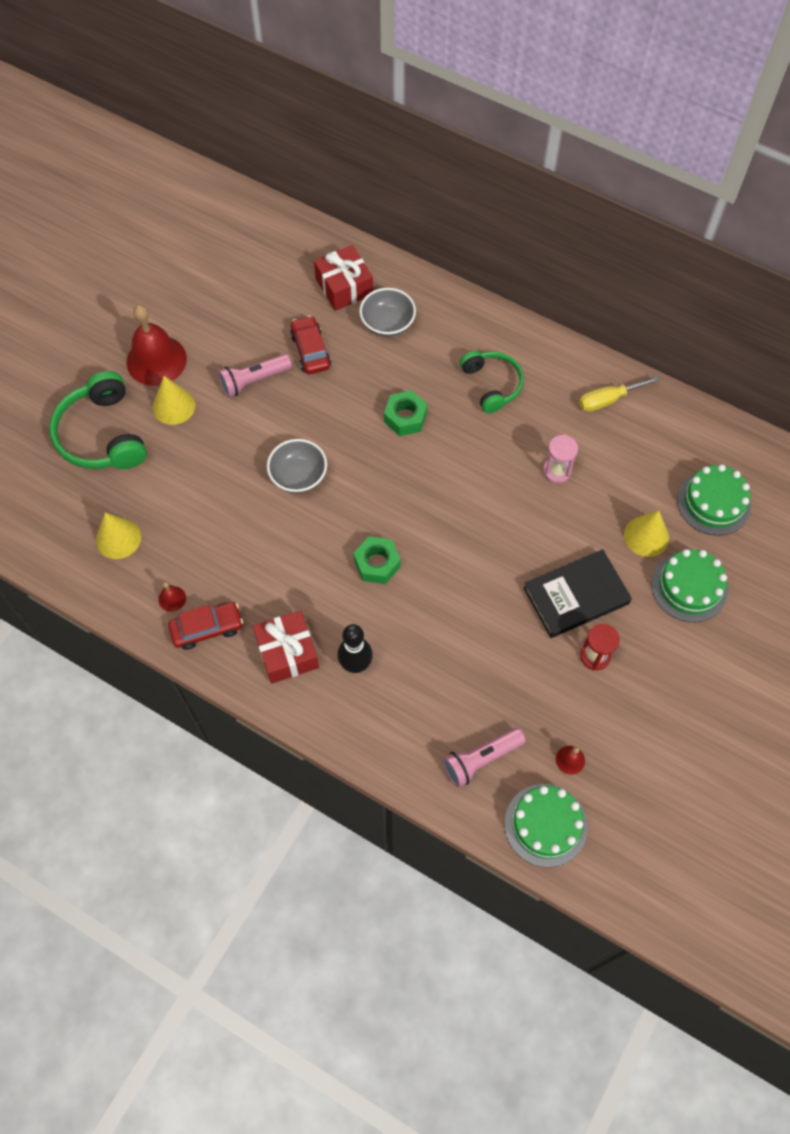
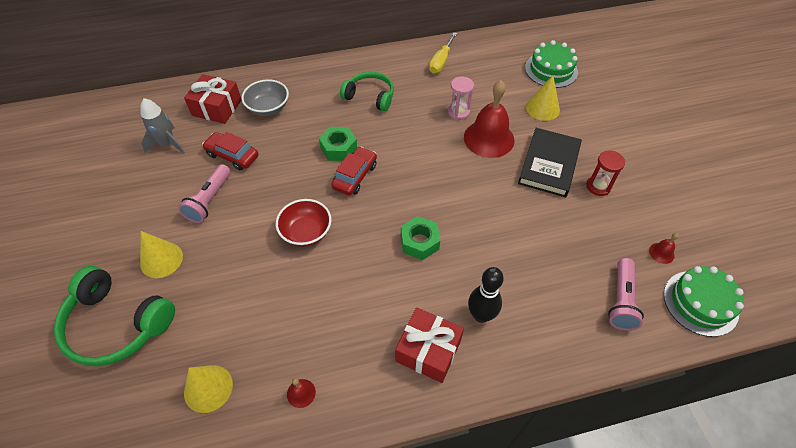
camera: 45 degrees left, 10 degrees down
red bell [127,305,187,386] -> red bell moved to [464,80,515,158]
red car [168,602,243,650] -> red car moved to [331,147,377,196]
grey bowl [267,439,327,493] -> red bowl [276,199,332,247]
green cake [652,549,728,622] -> none
none -> grey rocket [140,98,185,154]

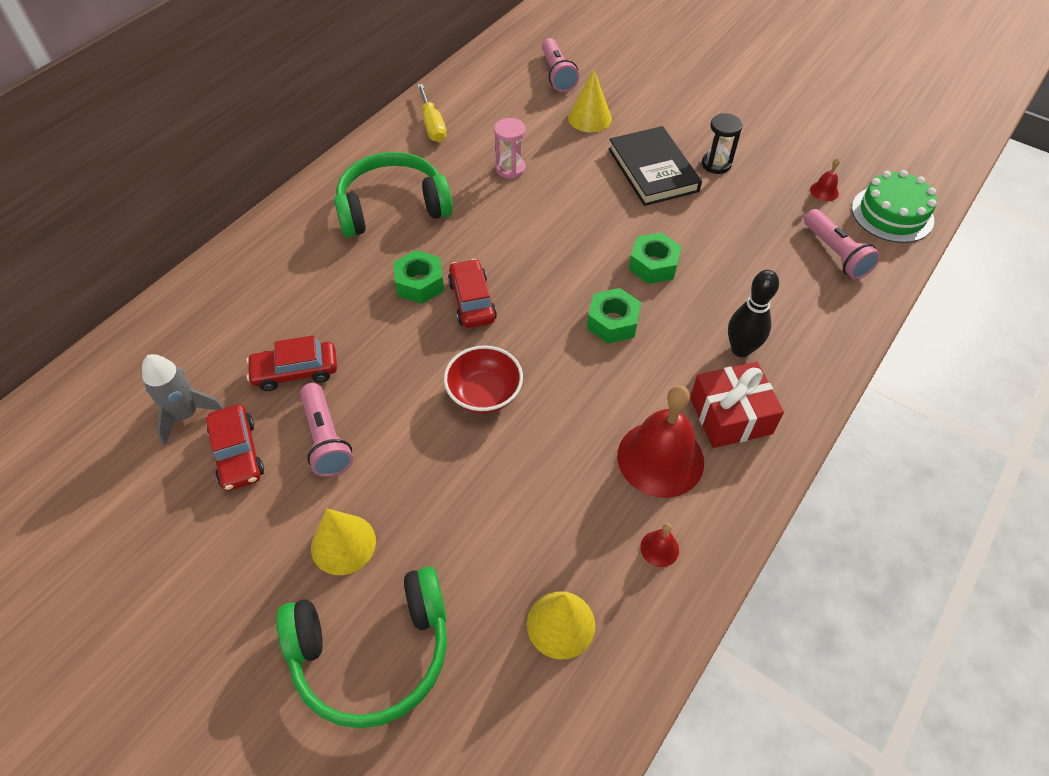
camera: 40 degrees left, 0 degrees up
red gift [184,74,242,124] -> none
grey bowl [242,79,289,116] -> none
green headphones [340,72,394,111] -> green headphones [334,152,453,237], size x1.52
red bell [464,80,515,158] -> red bell moved to [617,385,704,498]
green cake [525,40,578,88] -> pink flashlight [542,38,579,92]
red hourglass [586,150,625,196] -> black hourglass [702,113,743,174]
none -> red car [206,404,264,491]
none -> green nut [629,233,682,284]

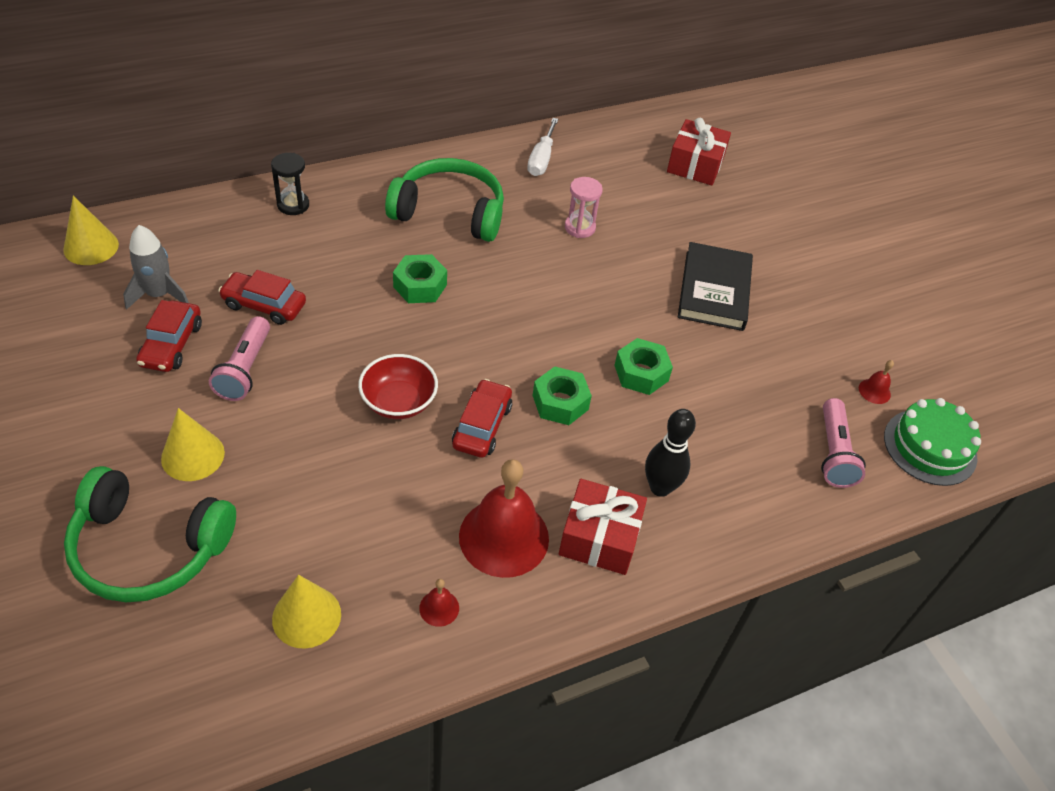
camera: 25 degrees right, 5 degrees down
yellow screwdriver [417,84,447,142] -> white screwdriver [527,118,558,176]
red car [448,259,497,328] -> red car moved to [452,379,512,458]
pink flashlight [542,38,579,92] -> red gift [667,118,731,185]
yellow cone [568,69,612,132] -> yellow cone moved to [63,195,119,265]
black hourglass [702,113,743,174] -> black hourglass moved to [271,153,309,215]

